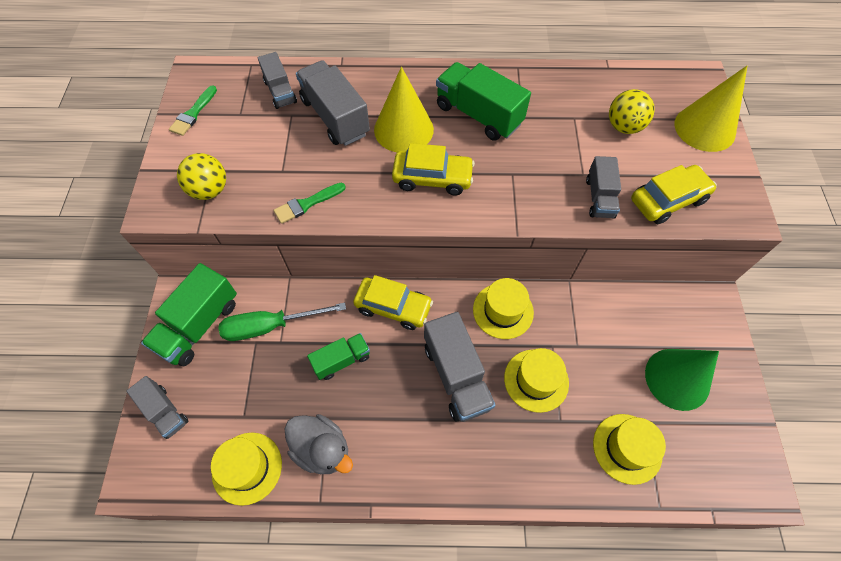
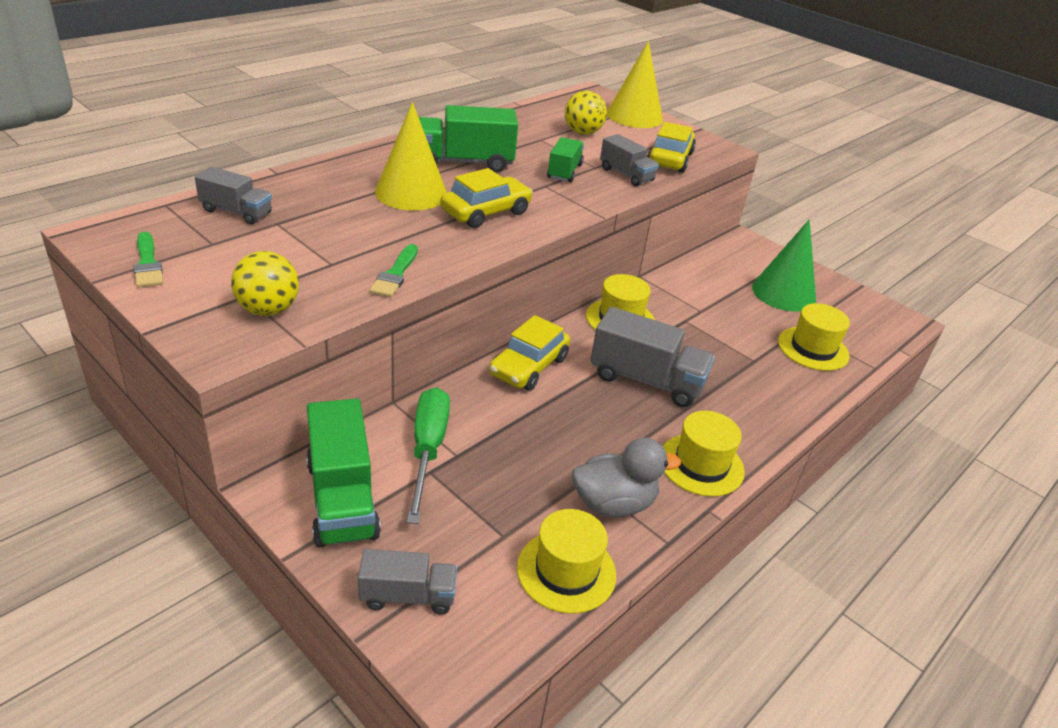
camera: 50 degrees left, 25 degrees down
green screwdriver [218,303,346,341] -> green screwdriver turned 150 degrees clockwise [407,387,450,524]
grey truck [296,60,370,146] -> none
green truck [307,333,370,380] -> green truck moved to [547,137,584,182]
yellow car [353,275,433,330] -> yellow car turned 150 degrees clockwise [489,315,570,391]
yellow hat [504,348,569,413] -> yellow hat moved to [663,411,745,497]

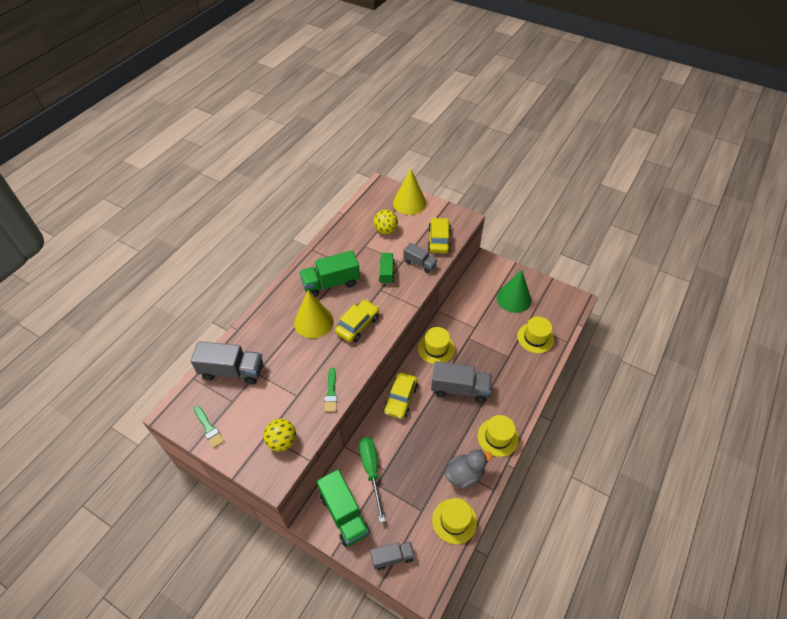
camera: 10 degrees left, 15 degrees up
grey truck [195,167,272,224] -> grey truck [191,341,263,385], size x1.67

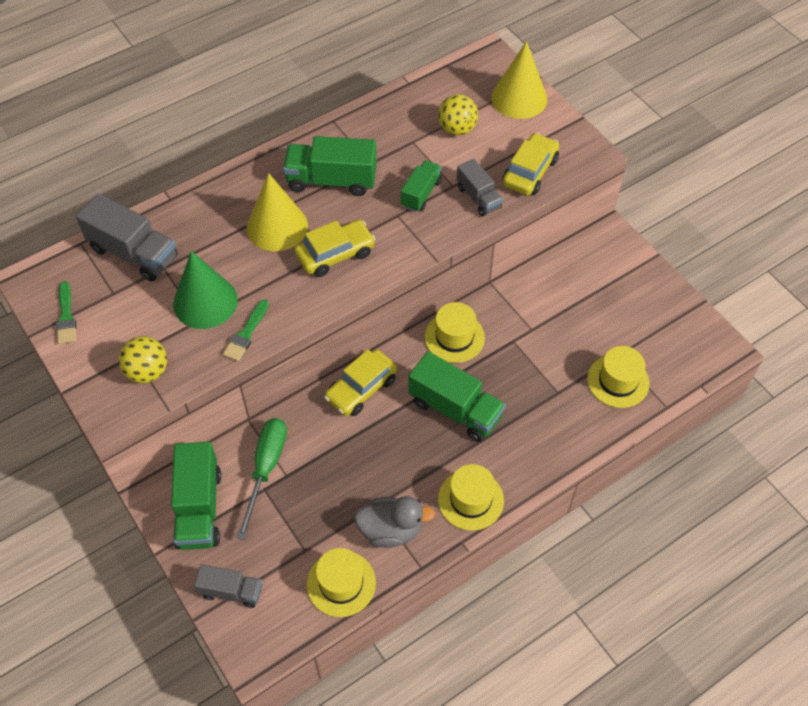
camera: 25 degrees right, 5 degrees up
grey truck [431,361,492,403] -> green truck [408,351,506,442]
green cone [497,270,531,313] -> green cone moved to [173,251,238,329]

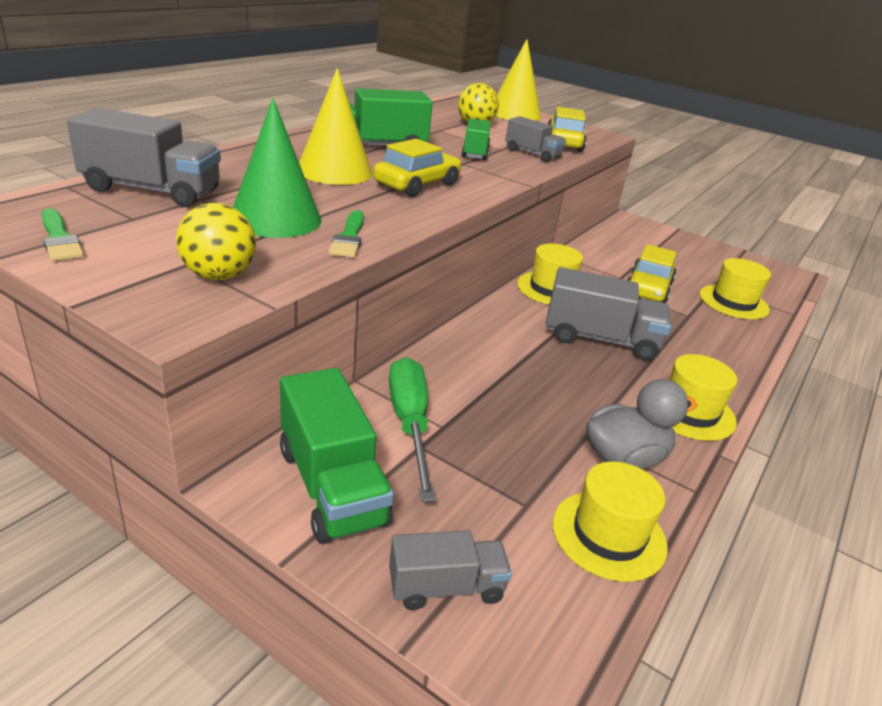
camera: 25 degrees left, 25 degrees down
yellow car [324,349,398,416] -> yellow car moved to [628,244,677,303]
green truck [408,351,506,442] -> grey truck [546,267,671,361]

